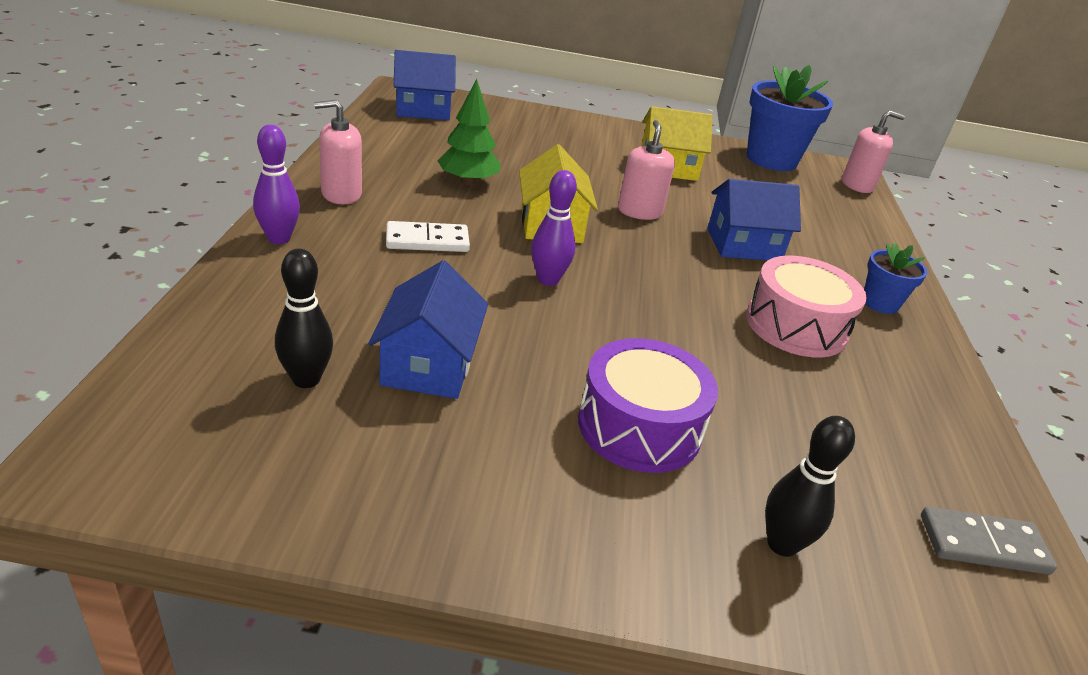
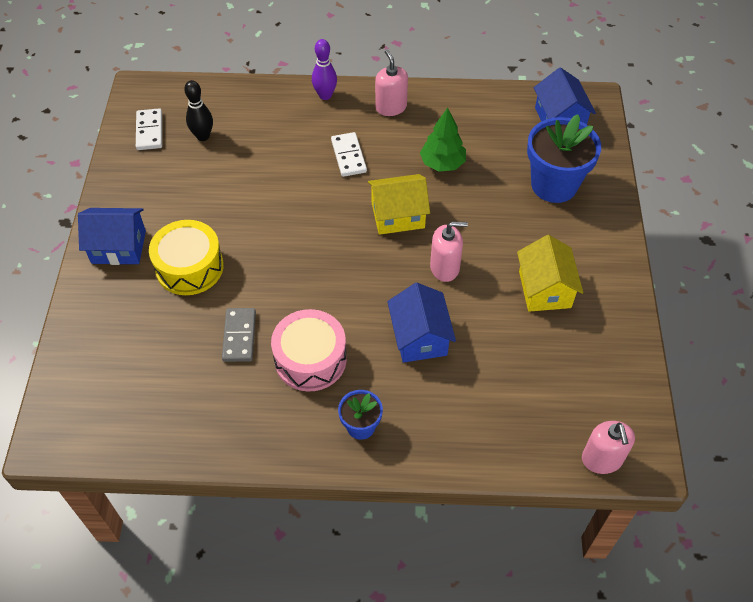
camera: 90 degrees right, 20 degrees up
blue house [368,260,488,399] -> blue house moved to [78,208,146,265]
purple bowling pin [531,170,577,286] -> none
purple drum [578,338,718,473] -> yellow drum [149,220,224,295]
blue flower pot [747,65,833,171] -> blue flower pot moved to [527,115,601,203]
black bowling pin [765,416,855,557] -> none
grey domino [921,507,1057,575] -> grey domino moved to [222,308,256,362]
none -> white domino [136,108,162,150]

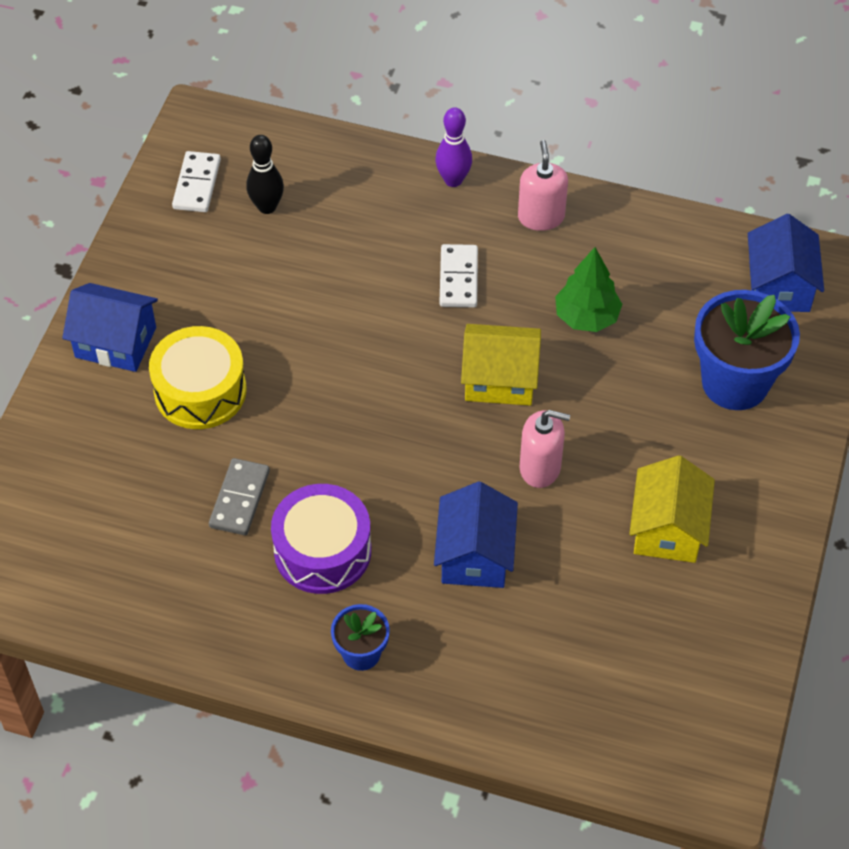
camera: 15 degrees right, 0 degrees up
pink drum [271,309,347,392] -> purple drum [271,484,371,594]
pink soap dispenser [582,421,635,474] -> none

